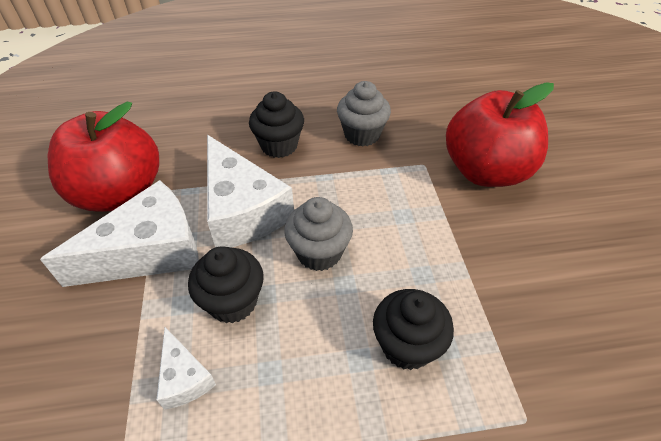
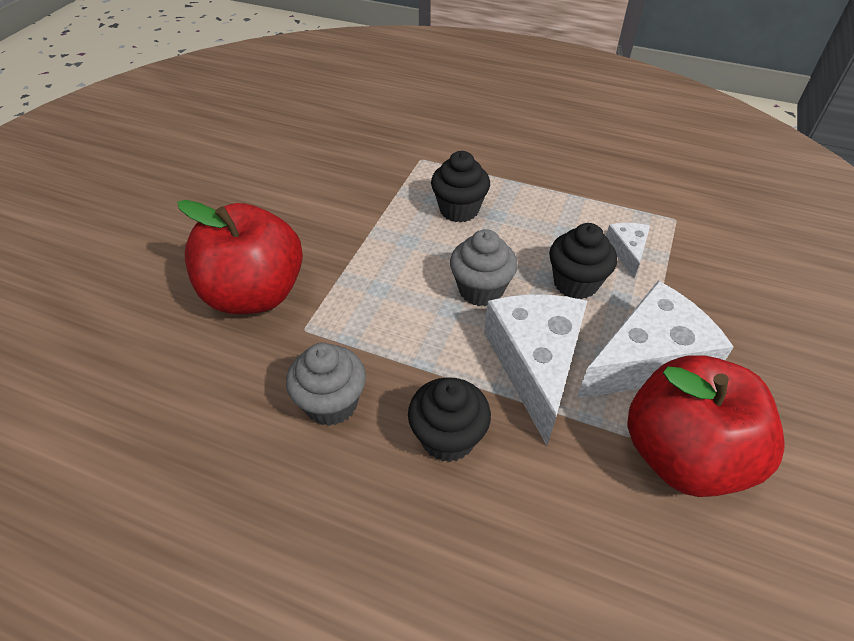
camera: 150 degrees left, 0 degrees up
white cheese [40,180,199,287] -> white cheese turned 150 degrees clockwise [577,281,734,398]

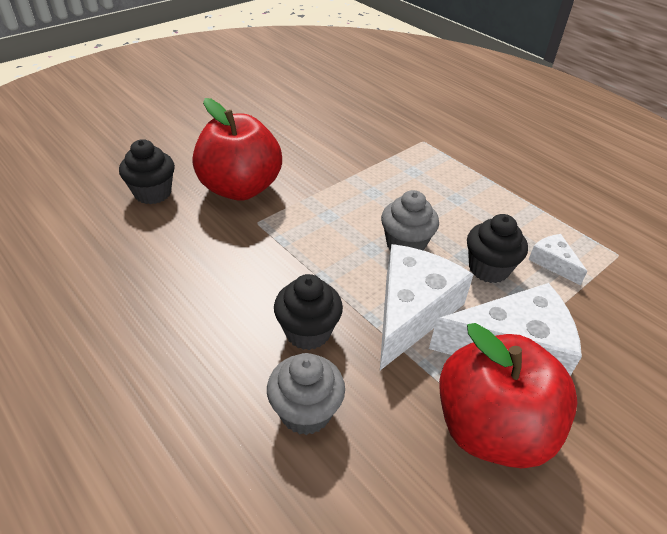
camera: 25 degrees right, 5 degrees down
grey cupcake [286,343,366,426] -> grey cupcake moved to [267,353,345,435]
black cupcake [431,151,490,223] -> black cupcake moved to [119,139,175,204]
white cheese [606,223,650,278] -> white cheese turned 60 degrees counterclockwise [528,234,587,285]

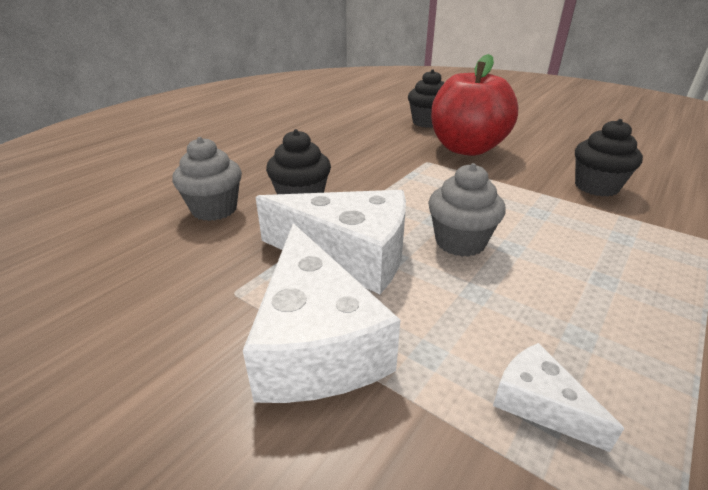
camera: 80 degrees right, 10 degrees down
red apple [439,323,577,469] -> none
black cupcake [467,214,528,283] -> black cupcake moved to [575,119,643,197]
white cheese [528,234,587,285] -> white cheese turned 90 degrees counterclockwise [493,343,624,452]

